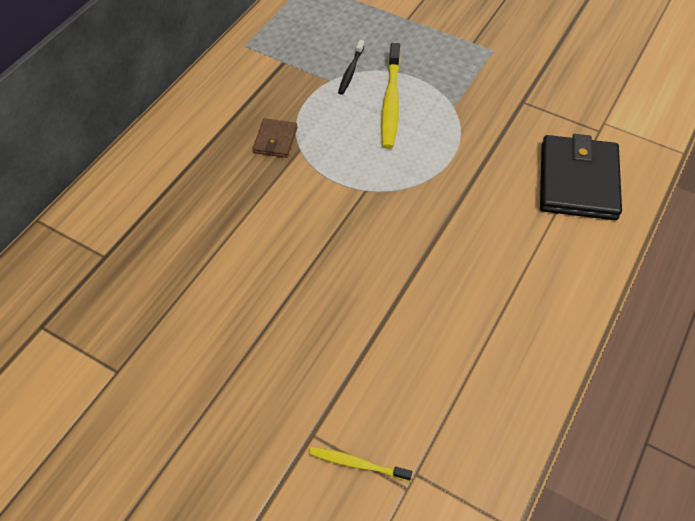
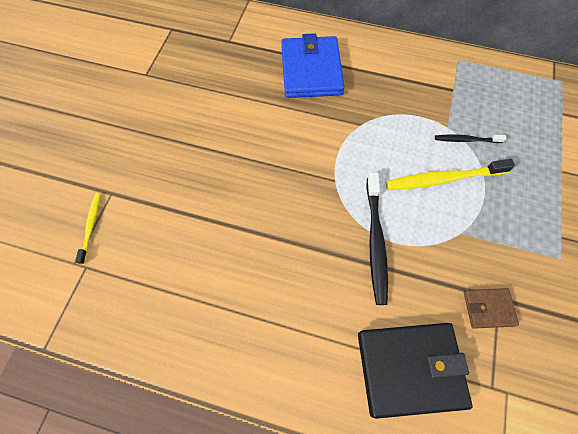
camera: 75 degrees right, 10 degrees up
brown wallet [253,118,298,158] -> brown wallet moved to [464,288,519,329]
none -> blue wallet [281,33,345,98]
none -> black toothbrush [366,172,388,305]

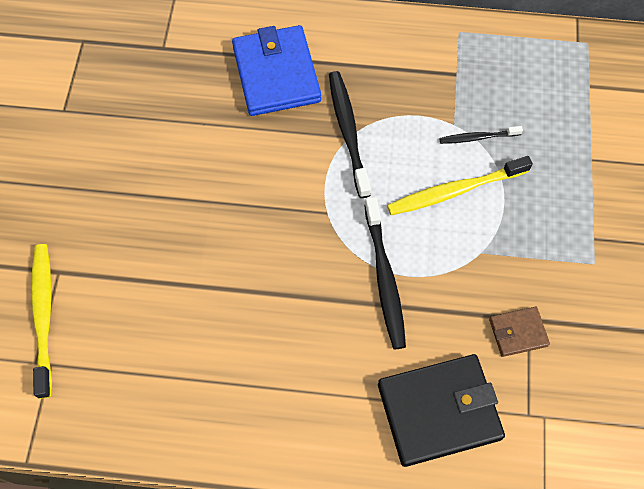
camera: 10 degrees left, 0 degrees up
yellow toothbrush [75,194,101,264] -> yellow toothbrush [31,244,52,399], size x1.77
none -> black toothbrush [329,71,371,198]

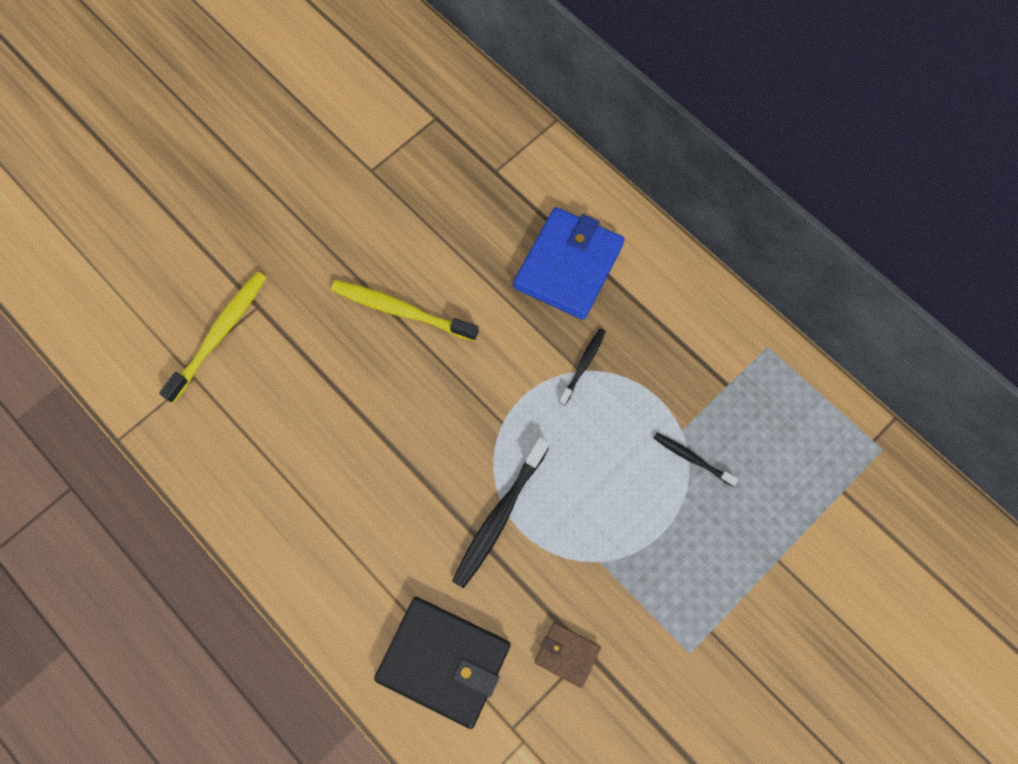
camera: 40 degrees right, 5 degrees up
black toothbrush [329,71,371,198] -> black toothbrush [559,328,606,405], size x0.56
yellow toothbrush [387,156,533,215] -> yellow toothbrush moved to [331,280,479,341]

